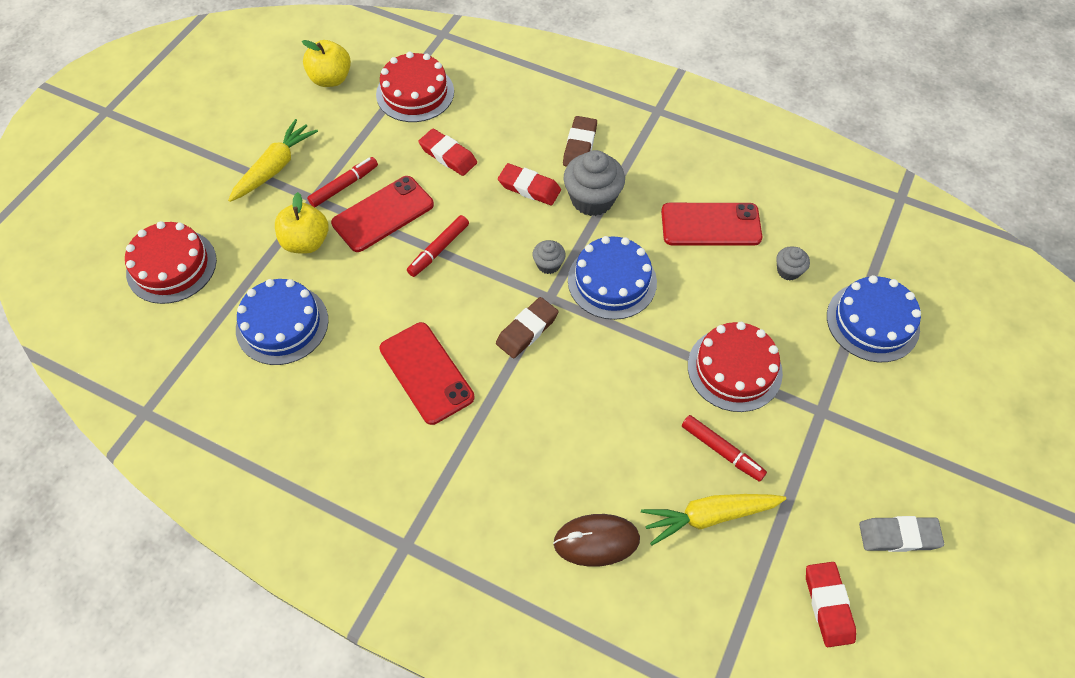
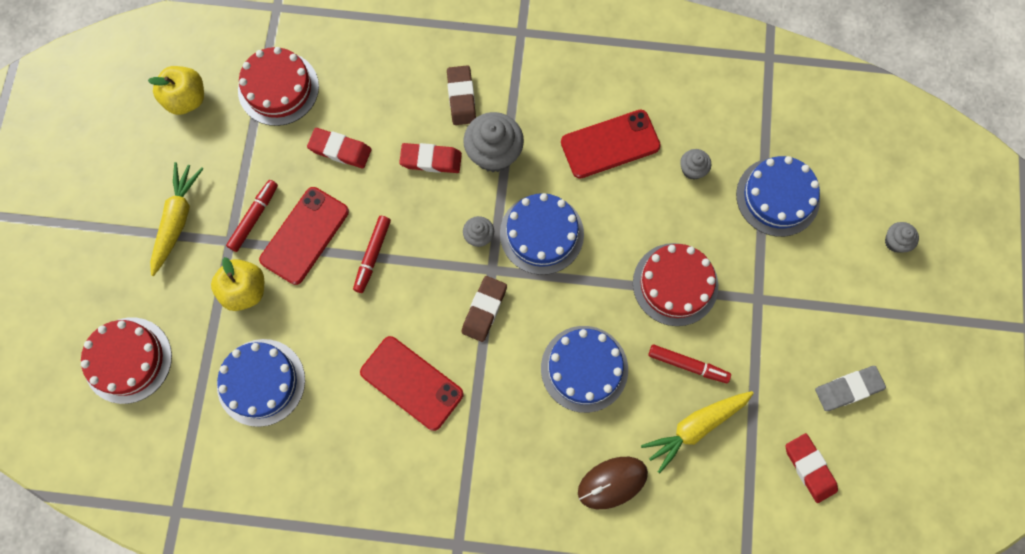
camera: 20 degrees left, 15 degrees up
none -> blue cake [541,326,628,413]
none -> grey cupcake [885,222,919,253]

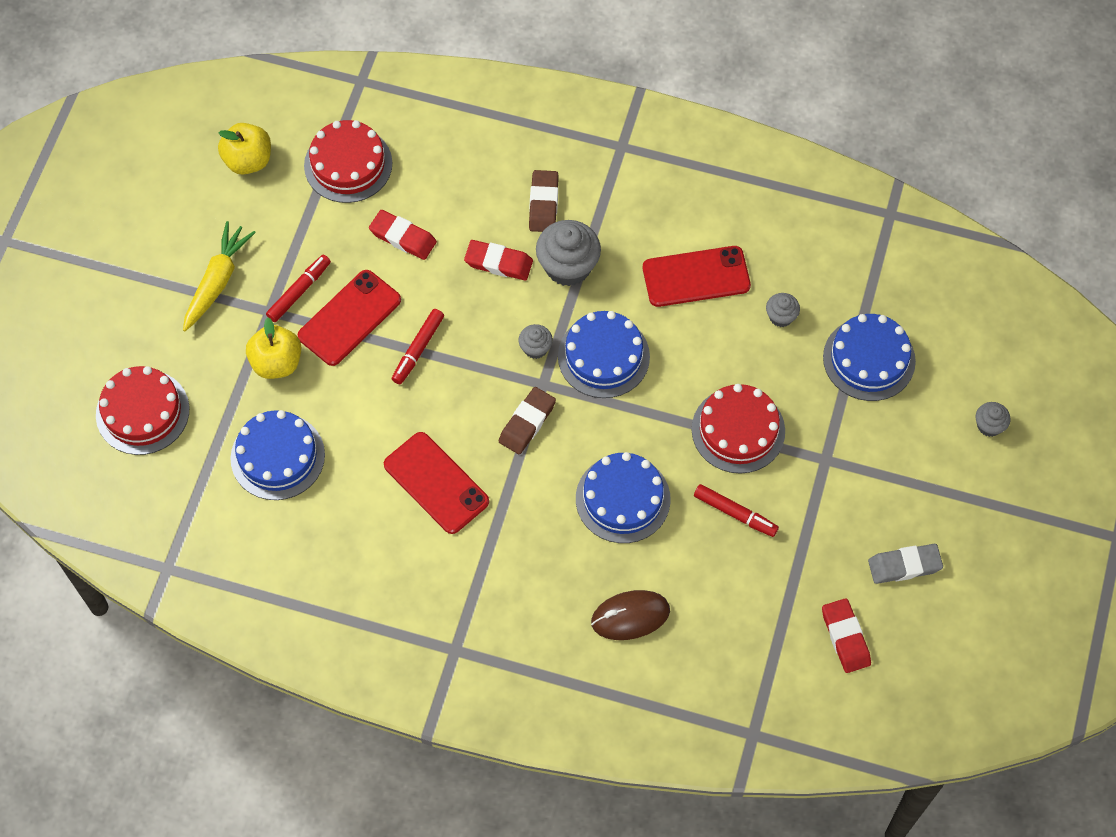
camera: 10 degrees right, 10 degrees down
yellow carrot [641,391,754,473] -> none

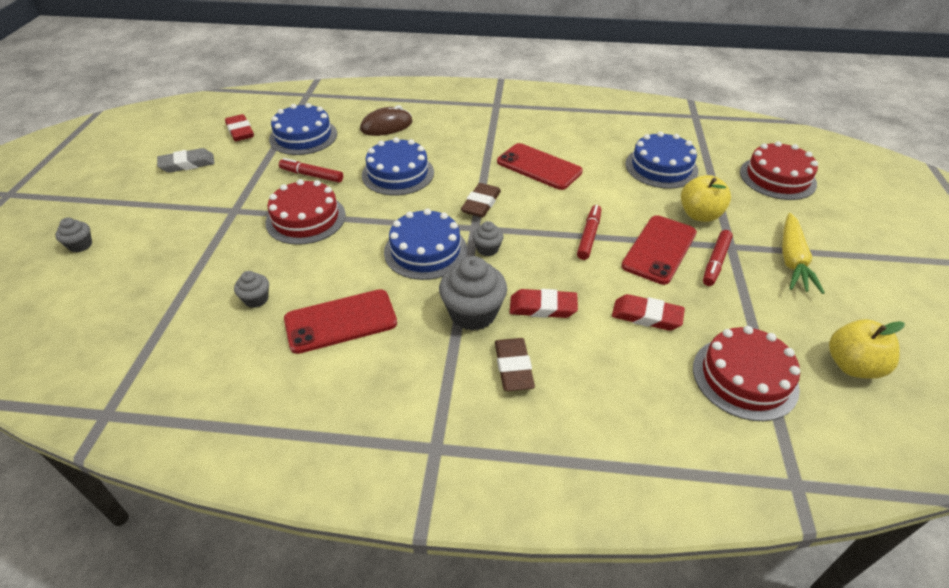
camera: 170 degrees right, 20 degrees down
blue cake [823,314,916,401] -> blue cake moved to [269,103,337,155]

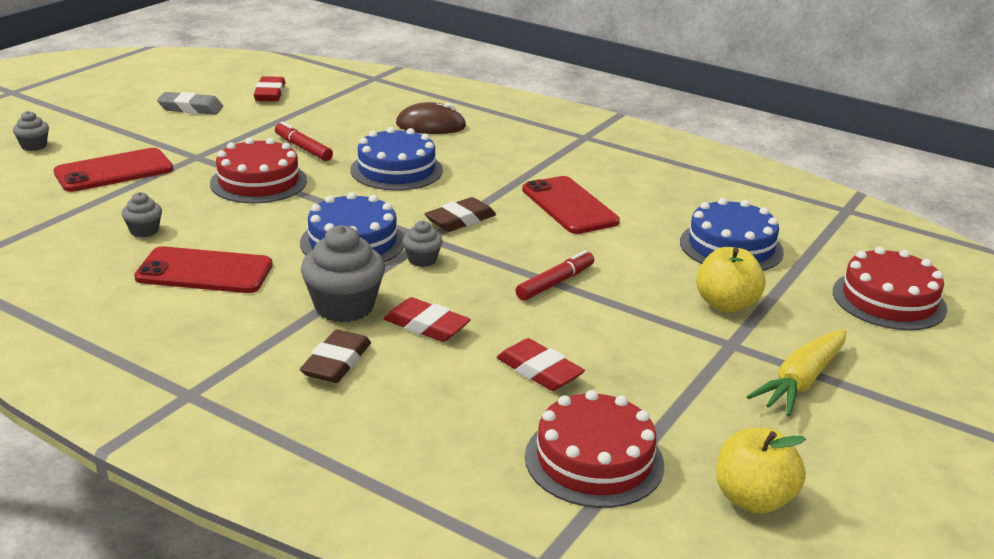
camera: 25 degrees right, 15 degrees down
blue cake [269,103,337,155] -> none
red phone [621,215,697,285] -> red phone moved to [53,148,173,192]
red marker [703,230,733,286] -> none

